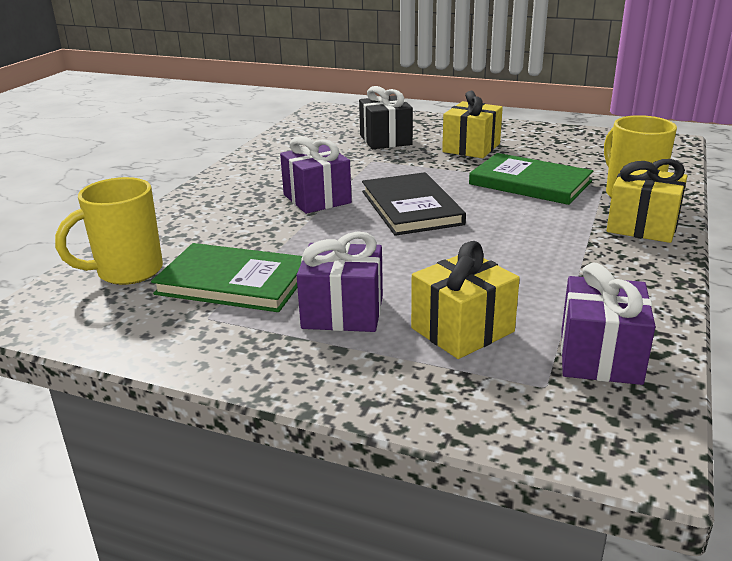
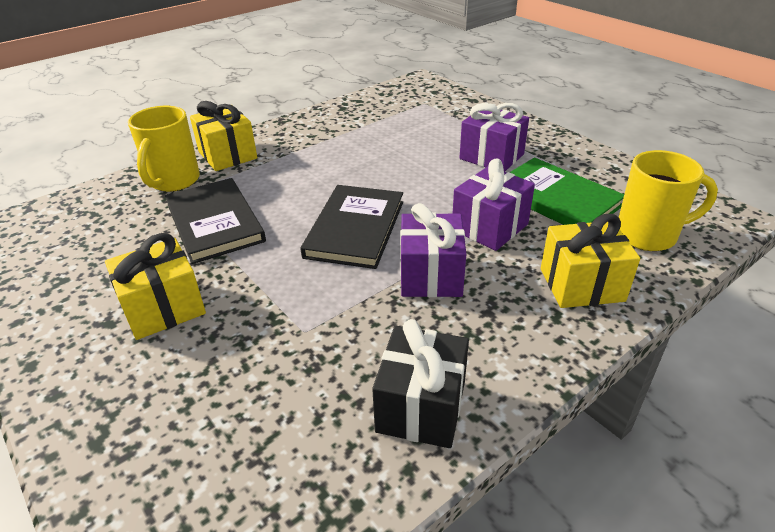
camera: 150 degrees left, 10 degrees up
black gift [359,86,413,149] -> black gift moved to [372,319,469,448]
yellow gift [411,241,520,359] -> yellow gift moved to [541,214,640,308]
green book [469,153,593,205] -> black book [165,178,266,264]
purple gift [561,263,656,385] -> purple gift moved to [453,158,535,251]

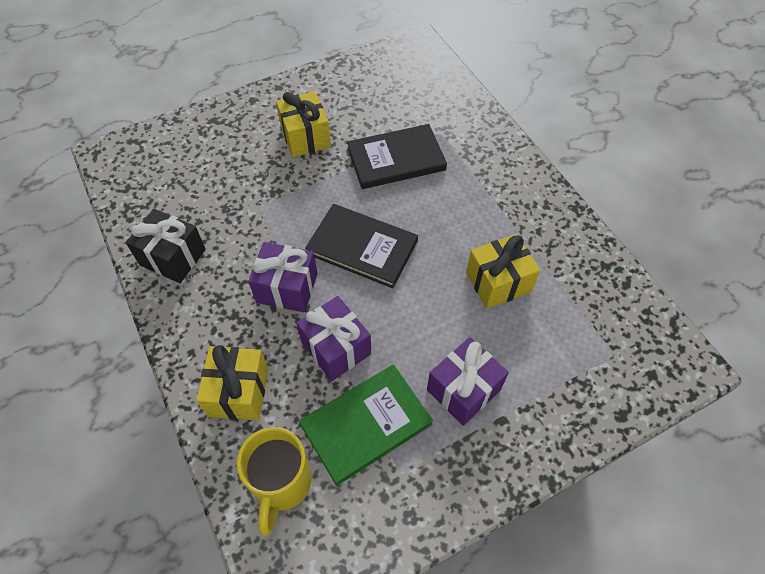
camera: 100 degrees right, 20 degrees up
yellow mug [128,106,200,192] -> none
yellow gift [190,101,257,171] -> yellow gift moved to [466,234,540,309]

